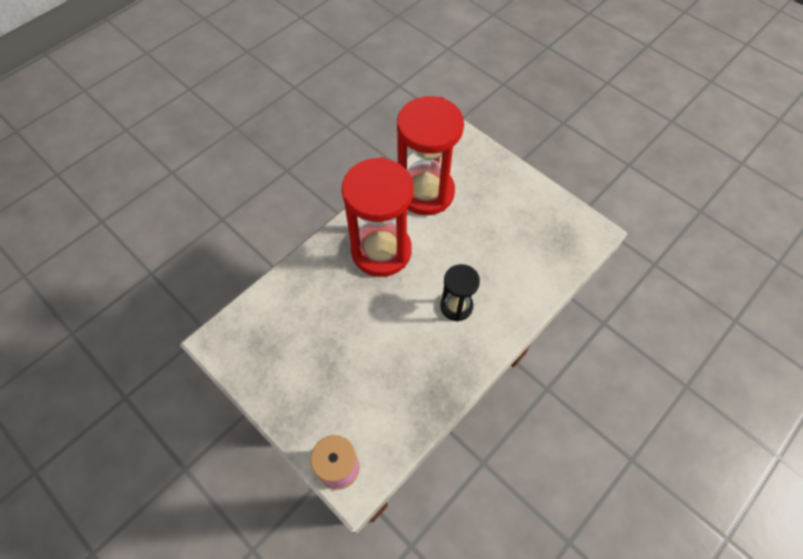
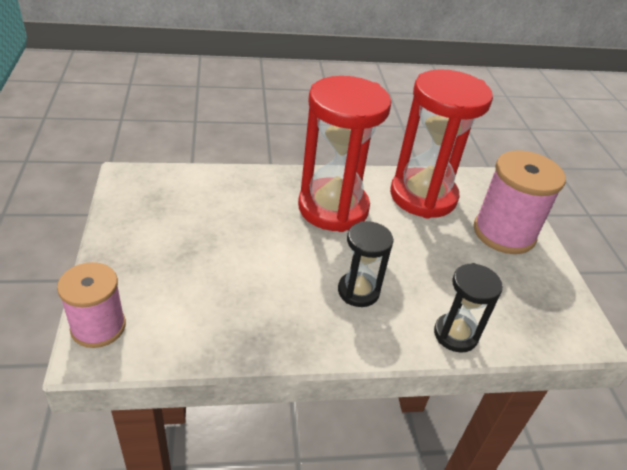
camera: 35 degrees right, 20 degrees down
none -> black hourglass [434,263,503,353]
none -> pink spool [474,150,566,254]

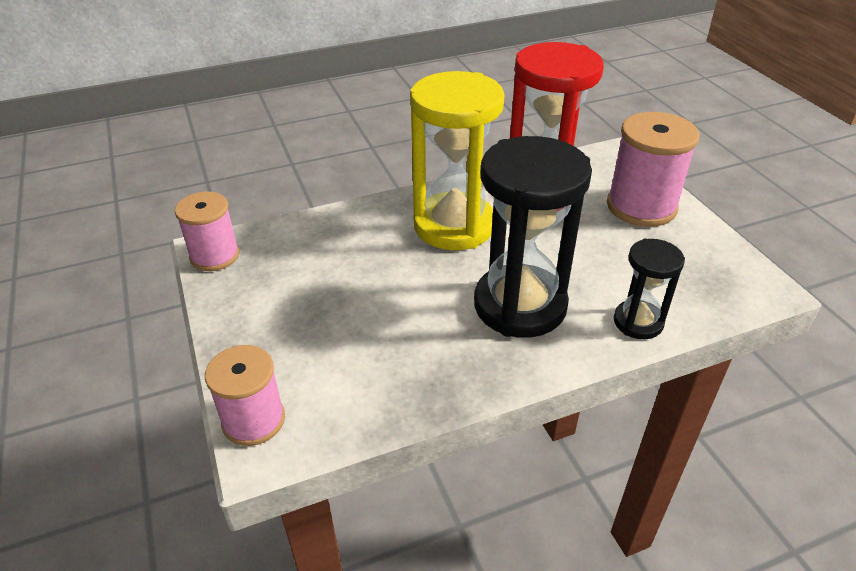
camera: 10 degrees left, 0 degrees up
red hourglass [298,76,391,232] -> yellow hourglass [410,71,505,250]
black hourglass [338,221,394,307] -> black hourglass [474,136,592,338], size x1.94
none -> pink spool [175,192,239,271]

